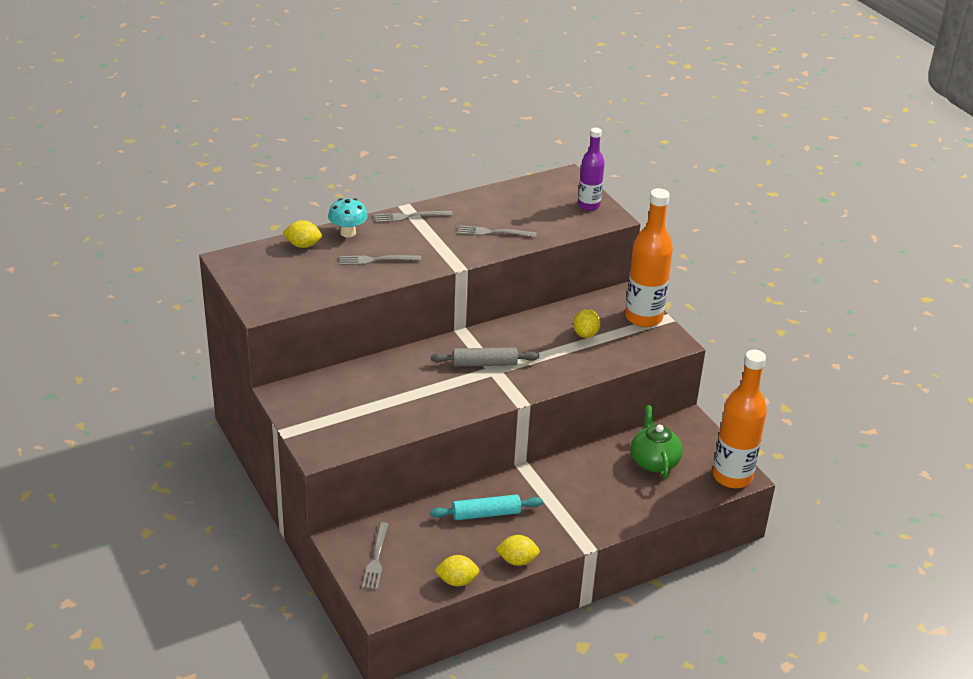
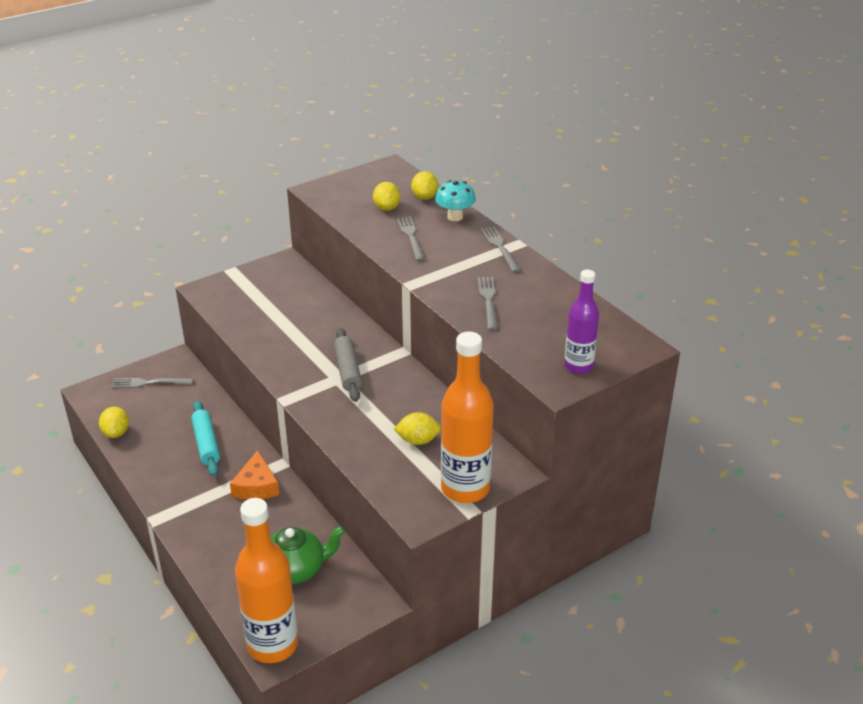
camera: 85 degrees right, 0 degrees up
yellow lemon [496,535,540,566] -> yellow lemon moved to [373,182,400,211]
none -> orange cheese [230,450,280,500]

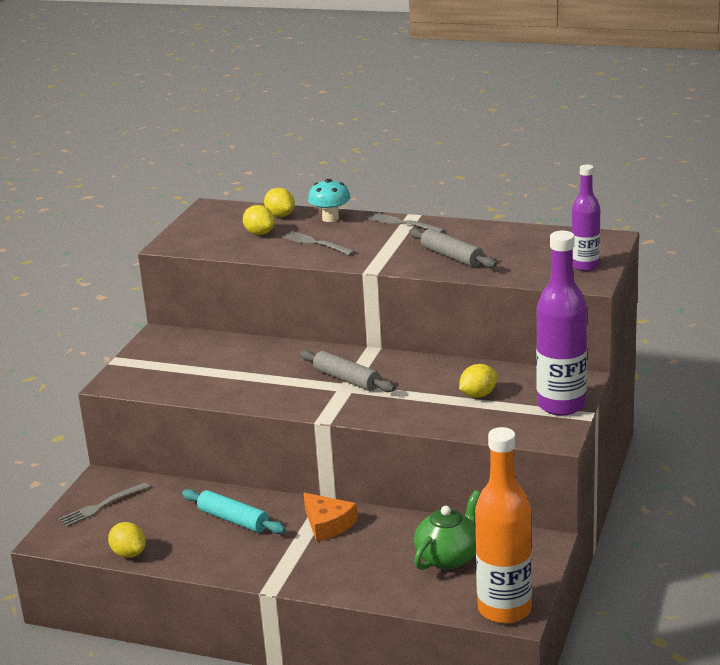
camera: 35 degrees left, 10 degrees down
orange bottle [441,331,494,503] -> purple bottle [536,231,587,416]
grey fork [478,277,497,330] -> grey rolling pin [409,228,497,268]

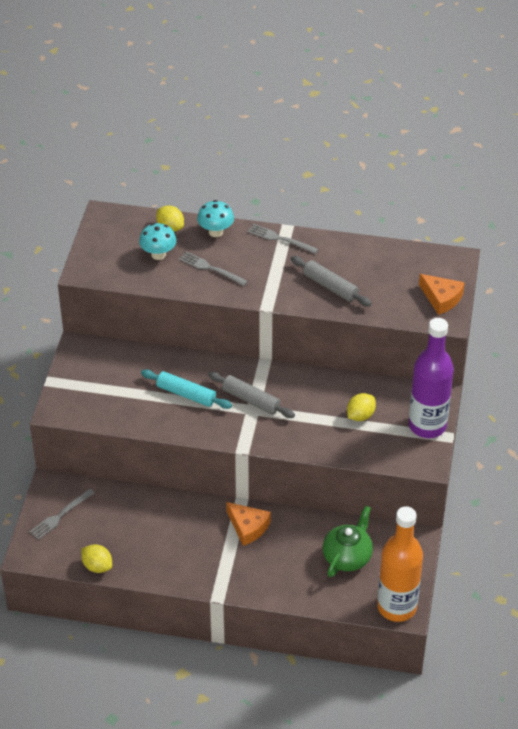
camera: 10 degrees left, 20 degrees up
turquoise rolling pin [182,489,286,534] -> turquoise rolling pin moved to [141,369,232,409]
yellow lemon [243,205,275,235] -> turquoise mushroom [139,223,177,260]
purple bottle [571,164,600,271] -> orange cheese [419,274,465,315]

